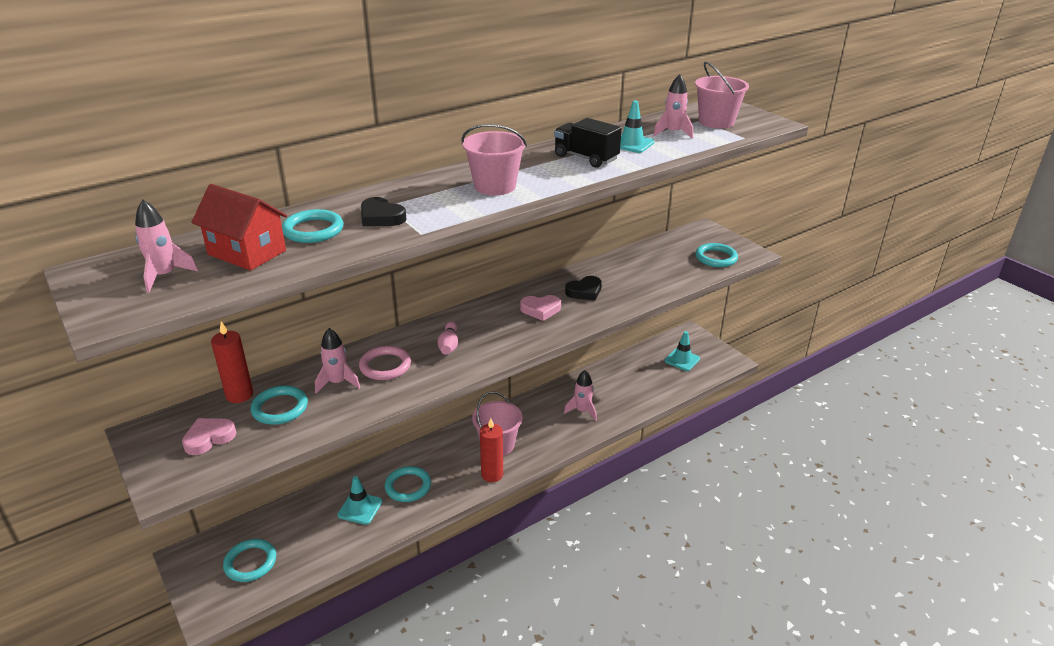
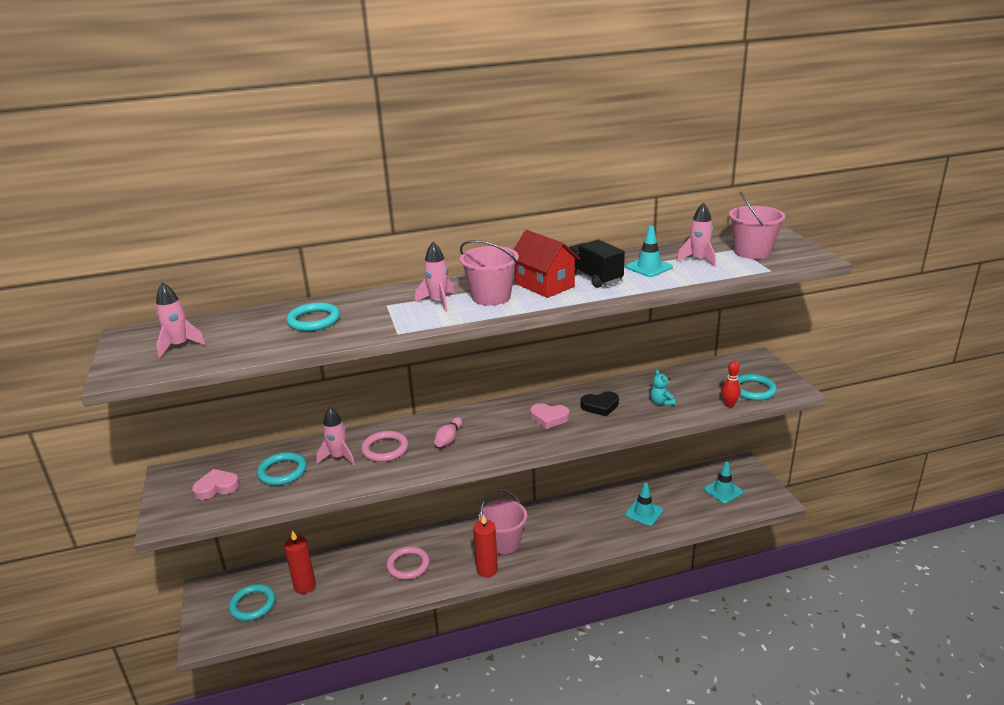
camera: 20 degrees right, 5 degrees down
red house [191,184,287,271] -> red house moved to [514,230,580,298]
red candle [211,321,253,403] -> red candle moved to [284,530,316,594]
turquoise traffic cone [338,476,382,525] -> turquoise traffic cone moved to [625,483,663,526]
black heart [361,197,406,226] -> none
turquoise ring [385,466,431,502] -> pink ring [386,546,430,580]
pink rocket [564,370,597,421] -> pink rocket moved to [415,242,455,312]
none -> turquoise teddy bear [650,370,676,406]
none -> red bowling pin [722,361,741,407]

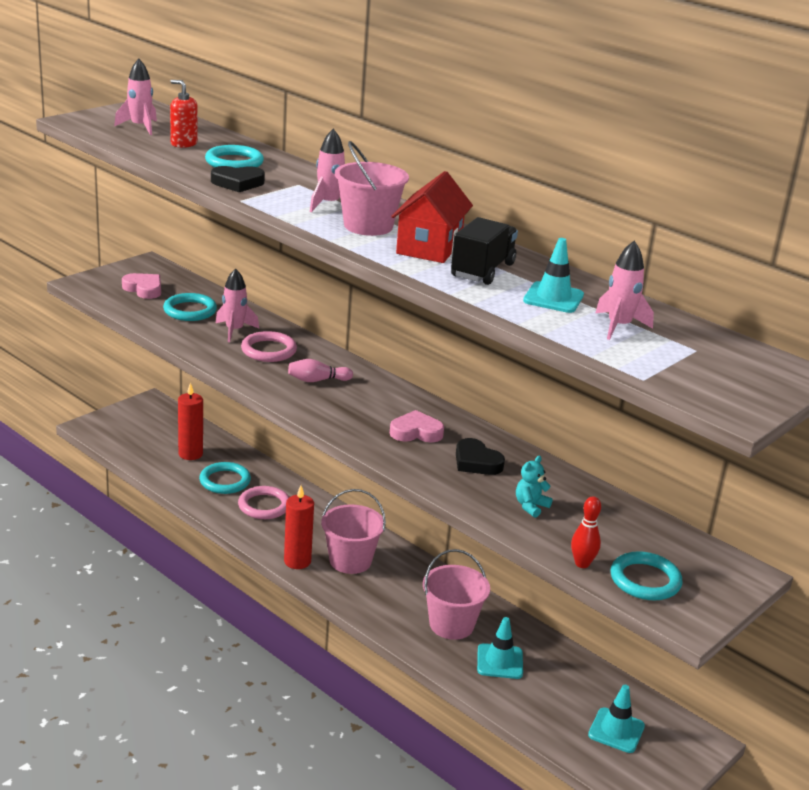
camera: 55 degrees right, 0 degrees up
turquoise ring [229,584,275,621] -> turquoise ring moved to [199,462,251,494]
pink heart [530,403,570,429] -> pink heart turned 105 degrees clockwise [390,410,444,442]
pink bucket [729,191,785,259] -> pink bucket moved to [423,549,490,640]
none -> red soap dispenser [170,80,198,148]
none -> black heart [211,166,265,192]

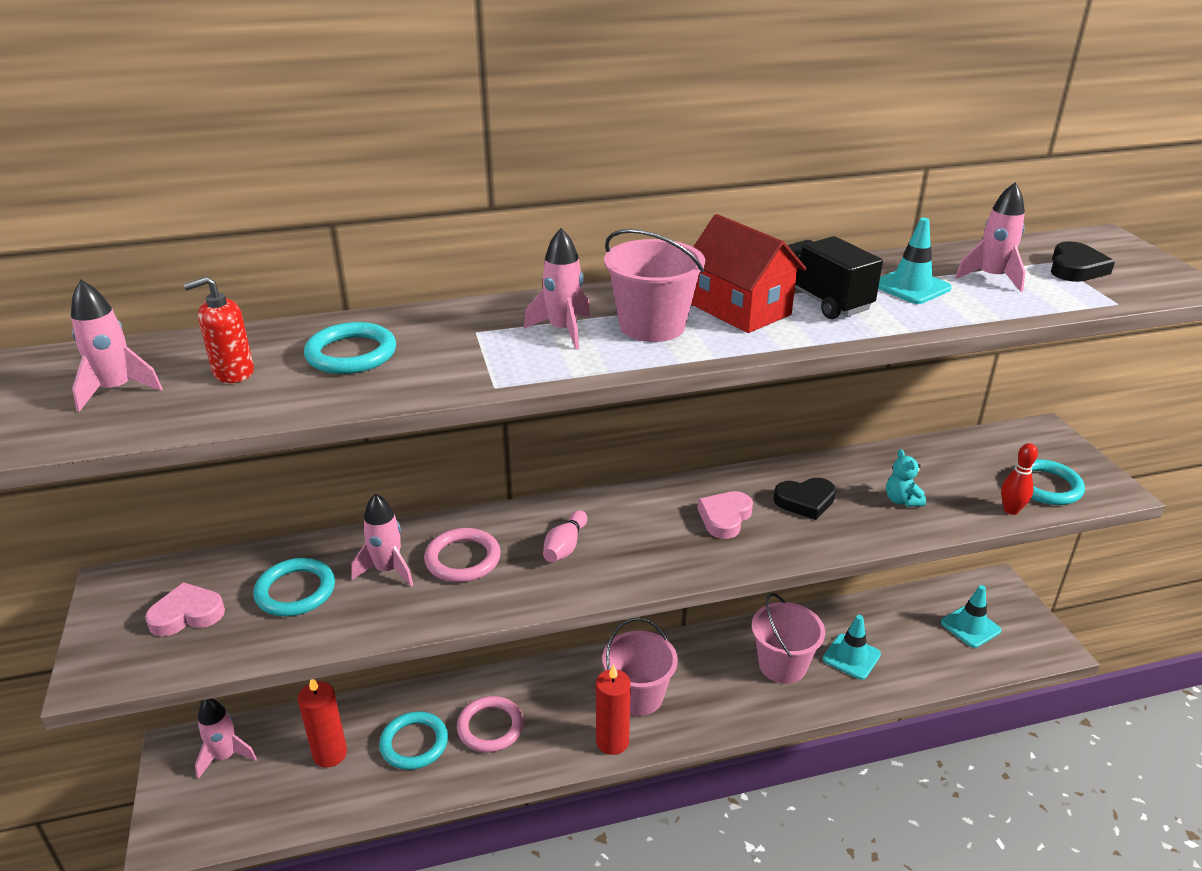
camera: 55 degrees left, 5 degrees up
black heart [211,166,265,192] -> black heart moved to [1051,241,1115,282]
none -> pink rocket [195,699,257,779]

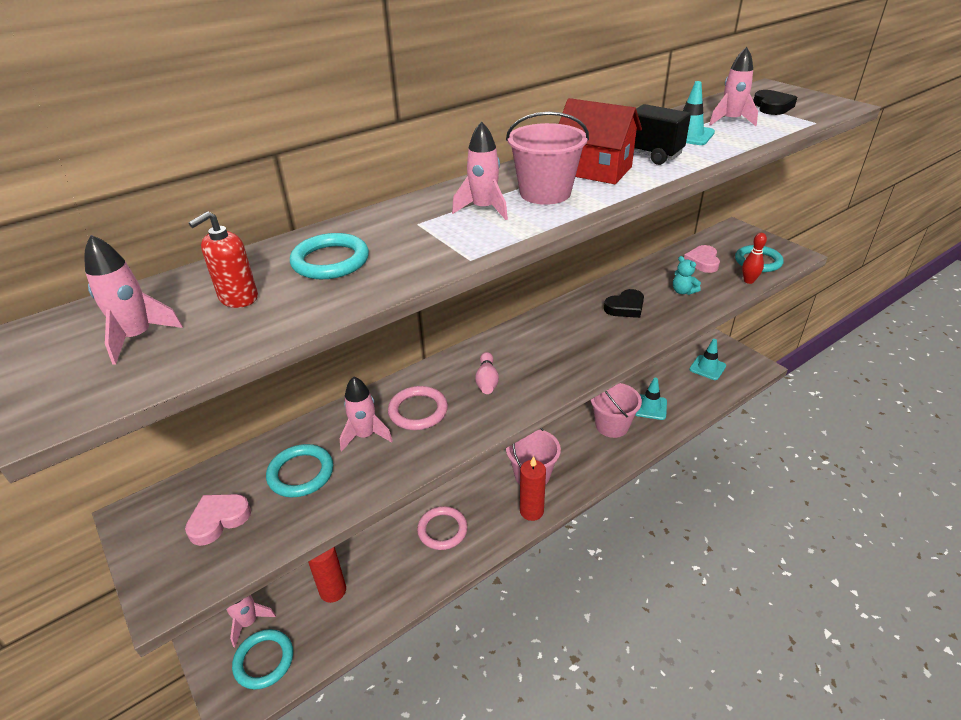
camera: 20 degrees left, 5 degrees up
turquoise ring [379,711,448,770] -> turquoise ring moved to [232,629,293,690]
pink heart [697,491,753,539] -> pink heart moved to [684,245,720,273]

